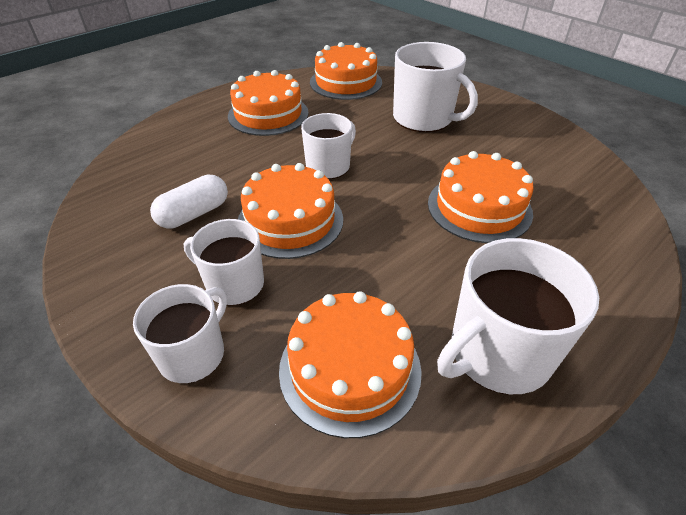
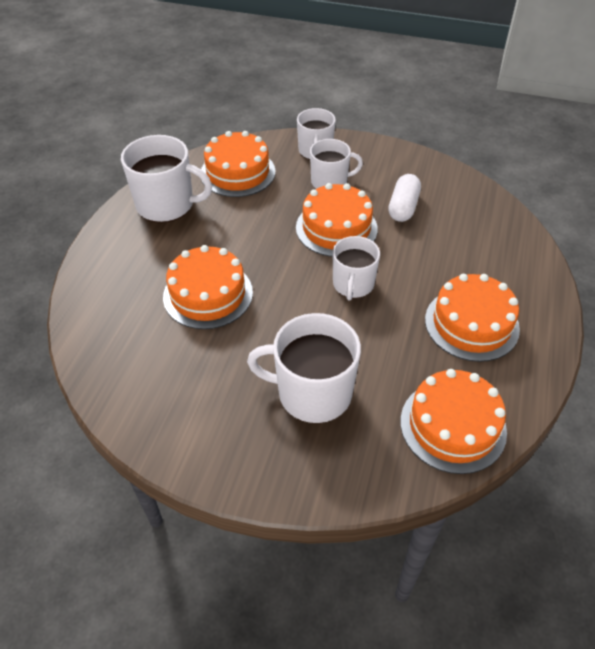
camera: 150 degrees right, 5 degrees up
white mug [437,238,599,395] -> white mug turned 75 degrees clockwise [121,135,212,223]

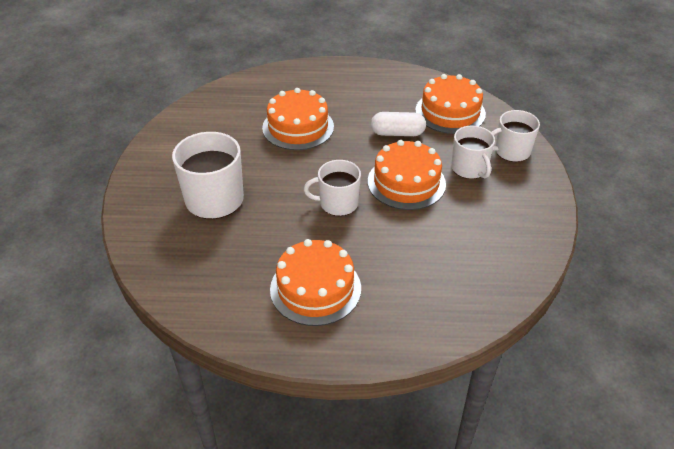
camera: 75 degrees right, 5 degrees down
white mug [121,135,212,223] -> none
white capsule [388,174,421,222] -> white capsule moved to [371,112,426,136]
orange cake [400,369,507,474] -> none

